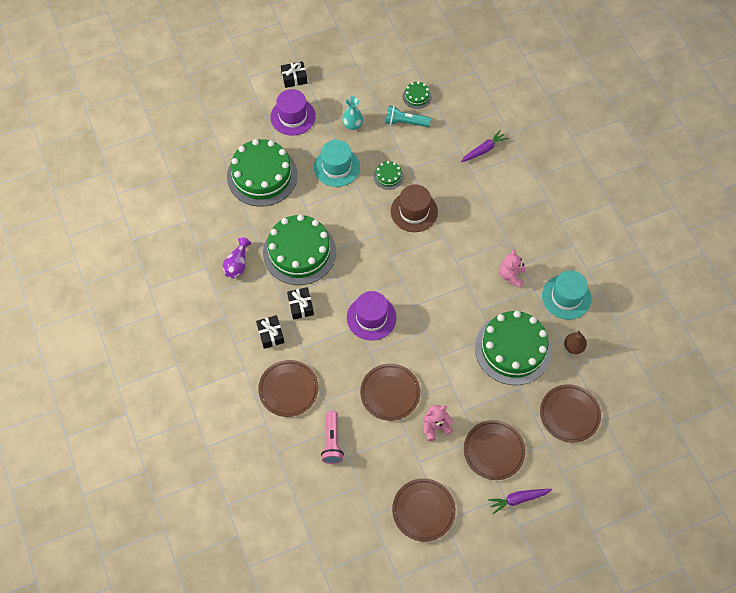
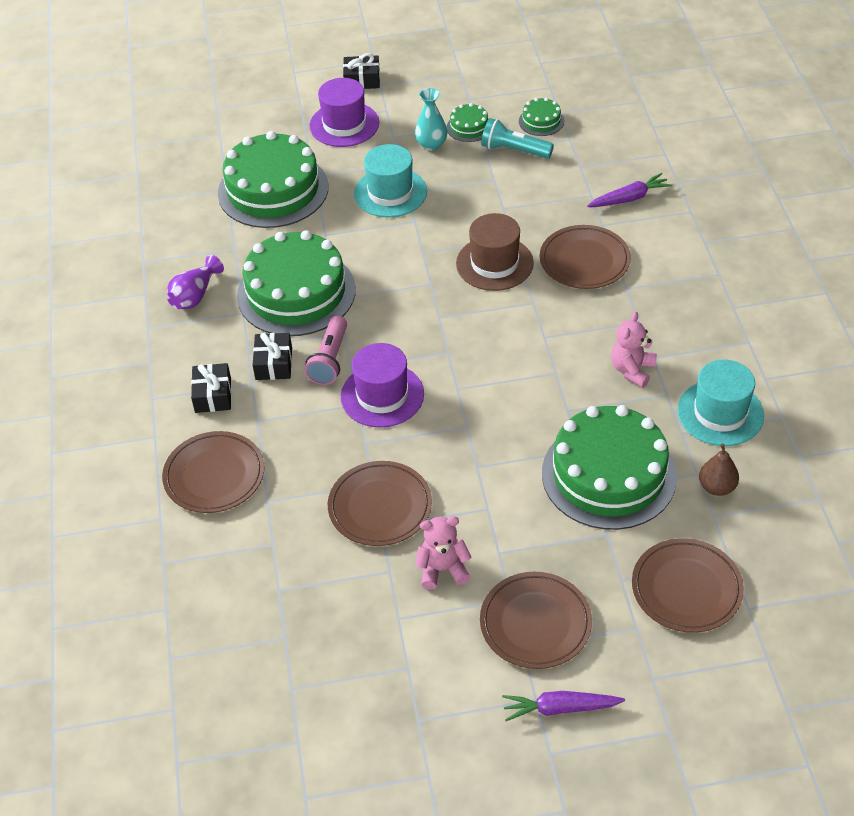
camera: 15 degrees right, 15 degrees down
pink flashlight [321,411,344,464] -> pink flashlight moved to [305,315,347,385]
green cake [374,161,404,190] -> green cake moved to [447,103,488,142]
brown plate [392,478,456,542] -> brown plate moved to [540,225,631,289]

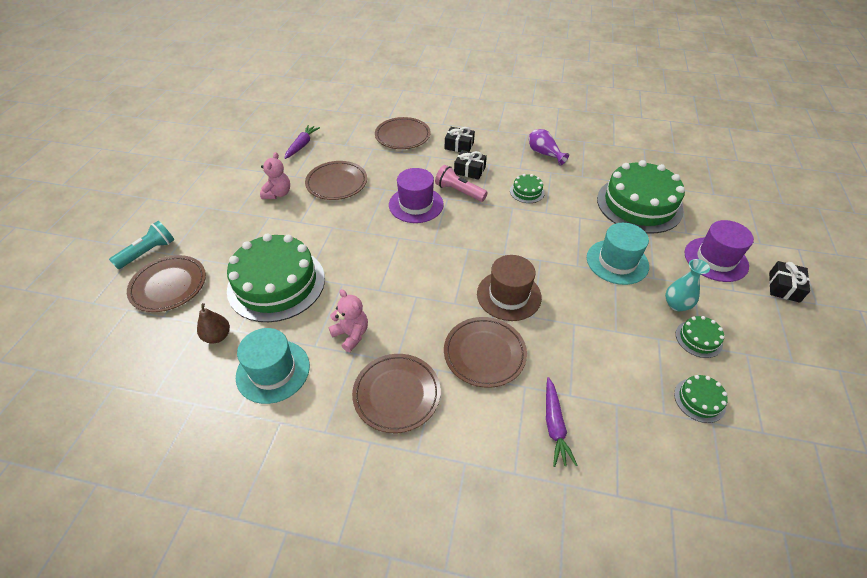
camera: 110 degrees right, 0 degrees up
green cake [237,230,356,336] -> green cake [510,174,545,203], size x0.43
brown plate [480,572,592,669] -> brown plate moved to [352,354,441,433]
turquoise flashlight [481,118,554,159] -> turquoise flashlight moved to [109,221,174,269]
purple carrot [502,691,625,721] -> purple carrot moved to [284,125,320,159]

